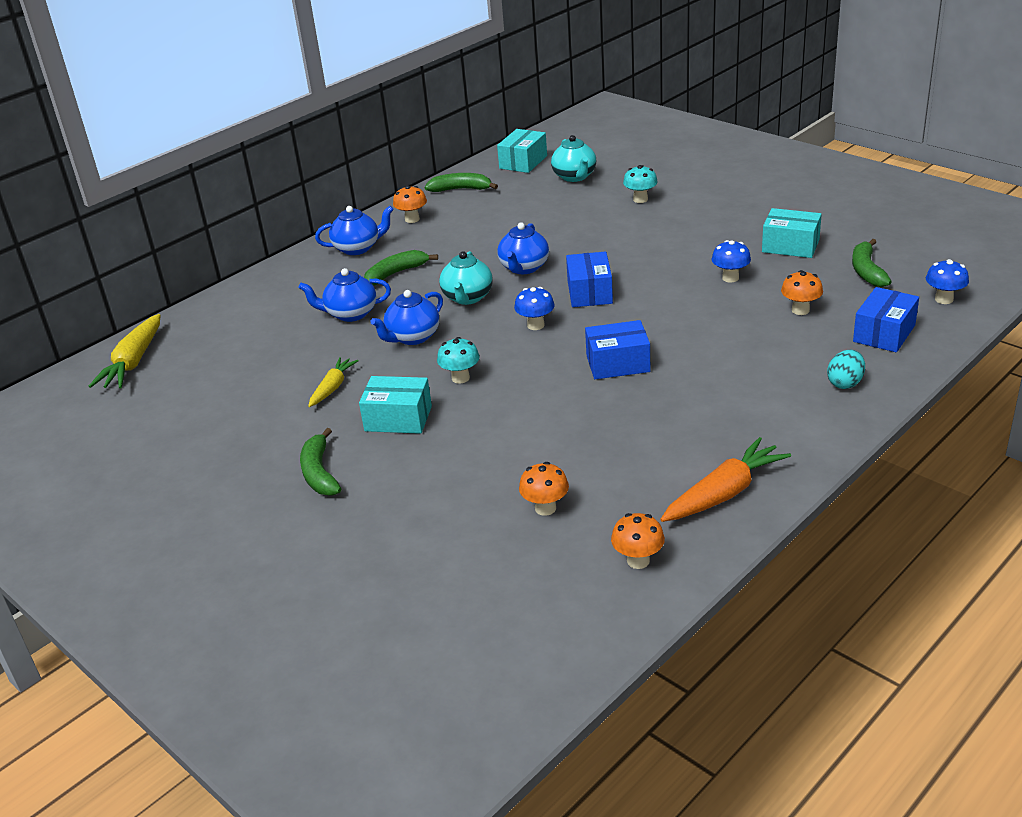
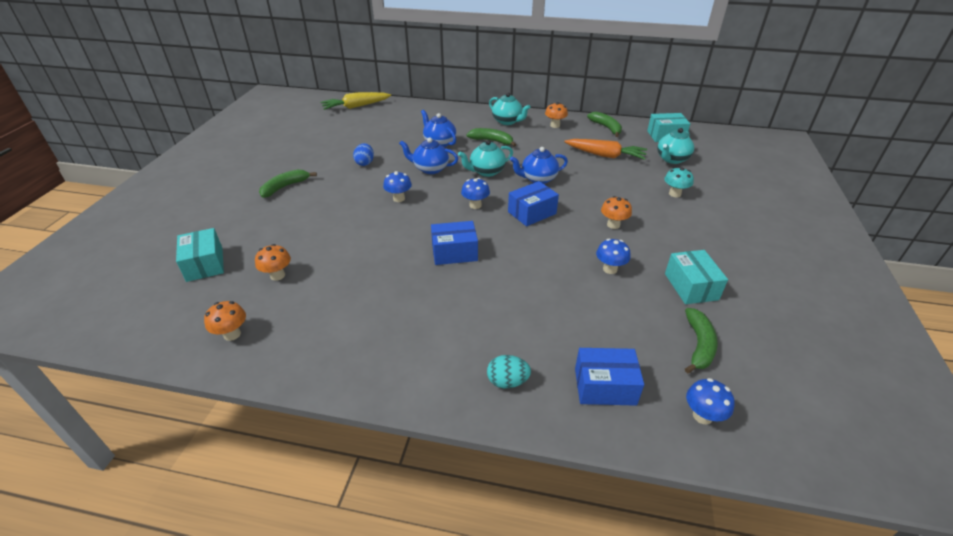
camera: 55 degrees right, 5 degrees up
yellow carrot [308,357,359,407] -> blue egg [353,143,374,166]
blue teapot [315,206,394,255] -> turquoise teapot [489,92,530,125]
turquoise box [359,376,432,434] -> turquoise box moved to [176,228,224,282]
turquoise mushroom [437,337,480,384] -> blue mushroom [383,171,412,202]
blue box [585,320,650,379] -> blue box turned 60 degrees counterclockwise [431,221,478,265]
orange carrot [660,437,791,522] -> orange carrot moved to [564,139,647,160]
orange mushroom [781,270,823,315] -> orange mushroom moved to [601,196,632,229]
green banana [852,239,891,287] -> green banana turned 135 degrees clockwise [685,308,718,373]

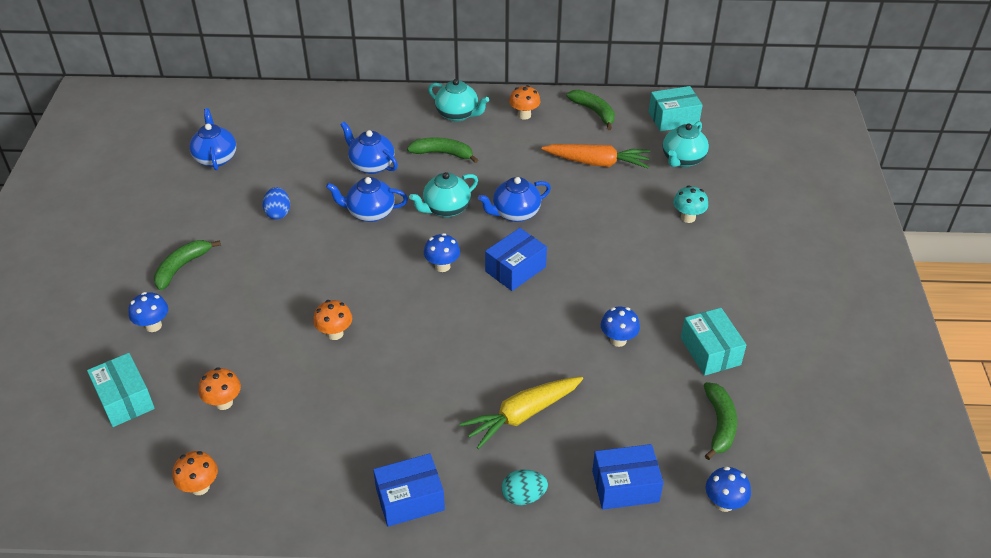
camera: 10 degrees left, 5 degrees up
yellow carrot [321,92,391,110] -> yellow carrot moved to [460,377,583,449]
blue mushroom [383,171,412,202] -> blue mushroom moved to [128,292,168,332]
blue box [431,221,478,265] -> blue box moved to [373,453,445,527]
orange mushroom [601,196,632,229] -> orange mushroom moved to [313,300,352,340]
none -> blue teapot [189,108,236,170]

